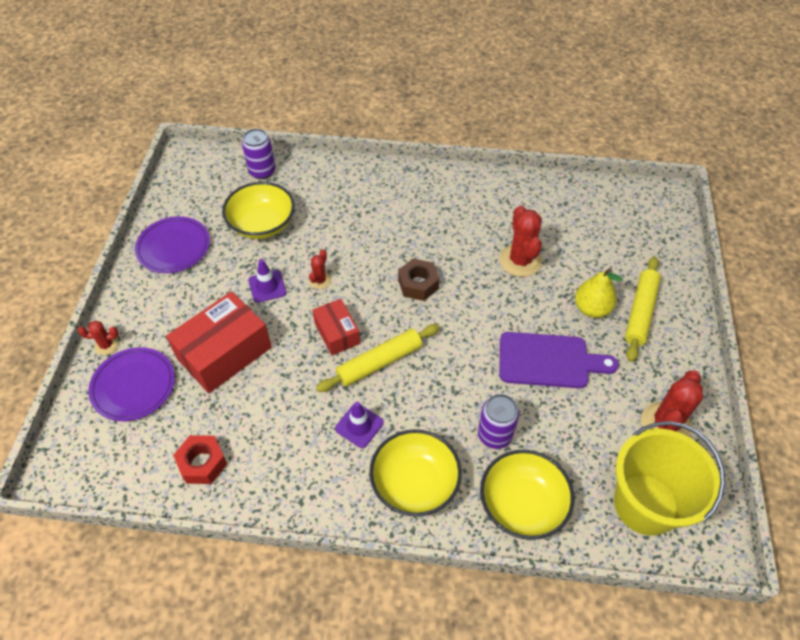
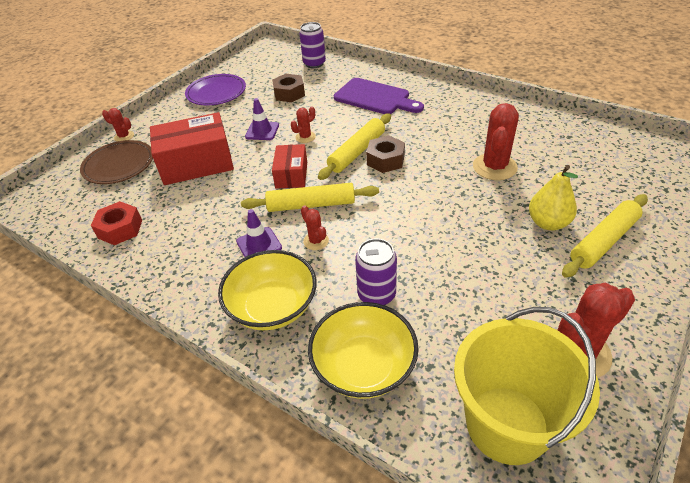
camera: 30 degrees right, 10 degrees down
purple plate [89,347,175,421] -> brown plate [80,140,153,184]
yellow bowl [222,182,295,239] -> brown nut [272,74,305,102]
purple cutting board [499,332,619,388] -> purple cutting board moved to [334,78,424,114]
none -> red cactus [301,205,329,250]
none -> yellow rolling pin [318,113,391,180]

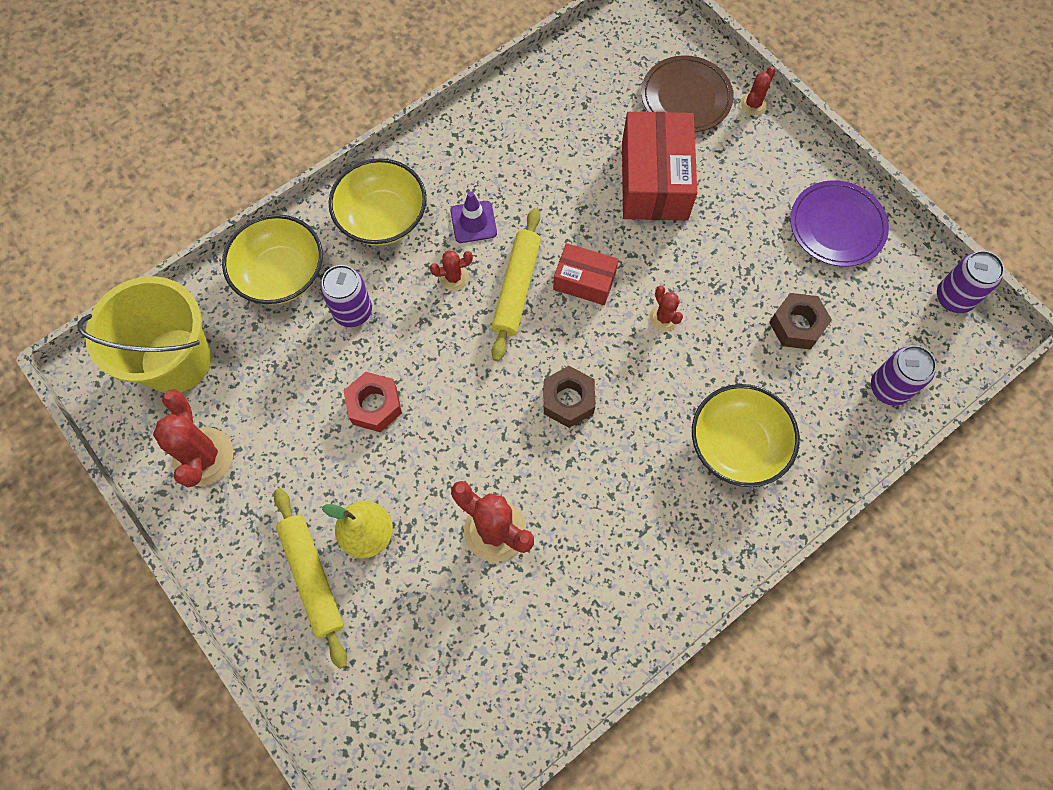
camera: 105 degrees right, 25 degrees up
red nut [91,201,142,245] -> red nut moved to [344,372,402,432]
purple traffic cone [245,98,279,140] -> none
yellow rolling pin [318,113,391,180] -> none
purple cutting board [334,78,424,114] -> yellow bowl [692,384,800,487]
none -> purple can [937,251,1004,313]

